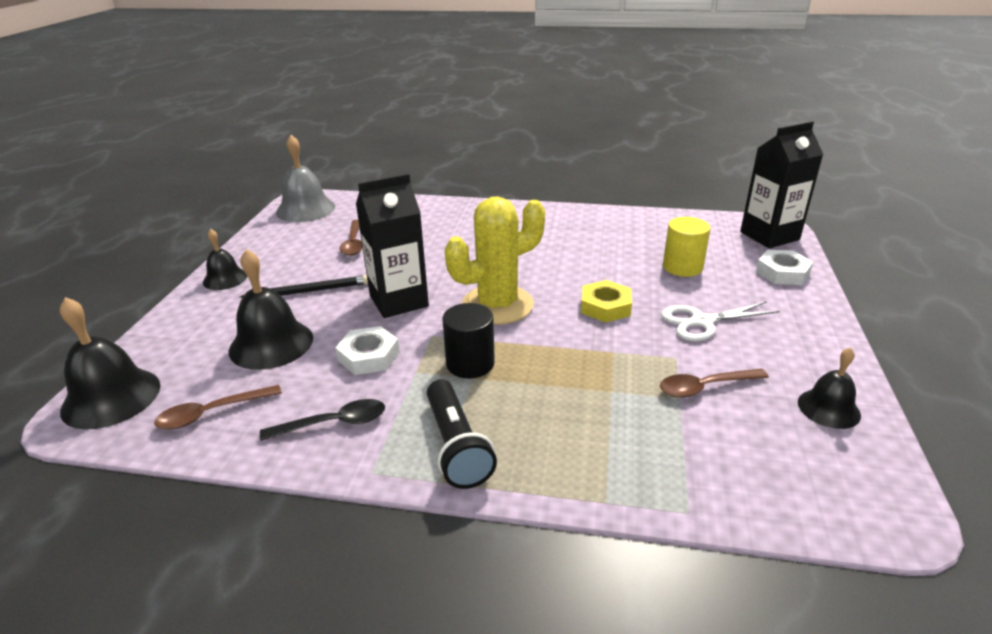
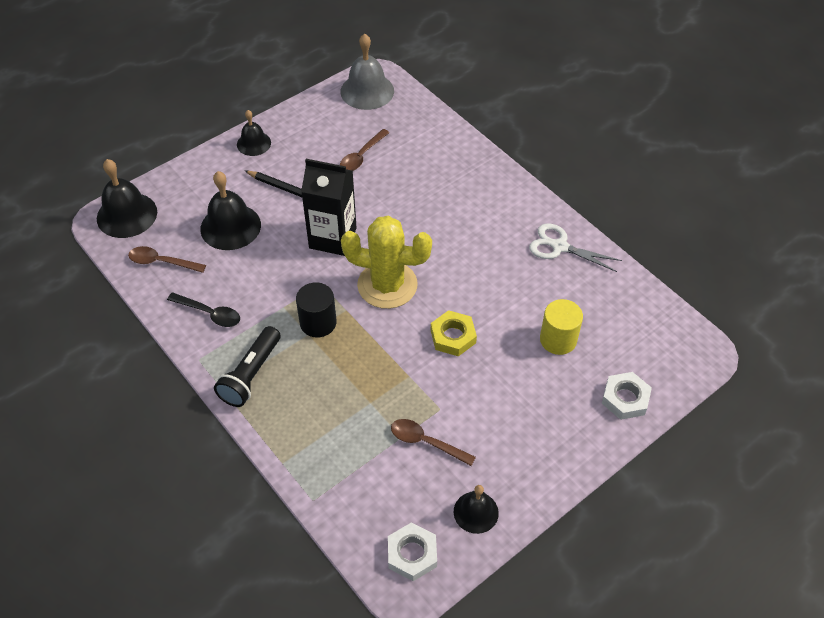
camera: 40 degrees right, 20 degrees up
white nut [335,326,400,375] -> white nut moved to [388,522,437,581]
white scissors [661,301,780,341] -> white scissors moved to [529,223,622,272]
black carton [740,121,824,248] -> none

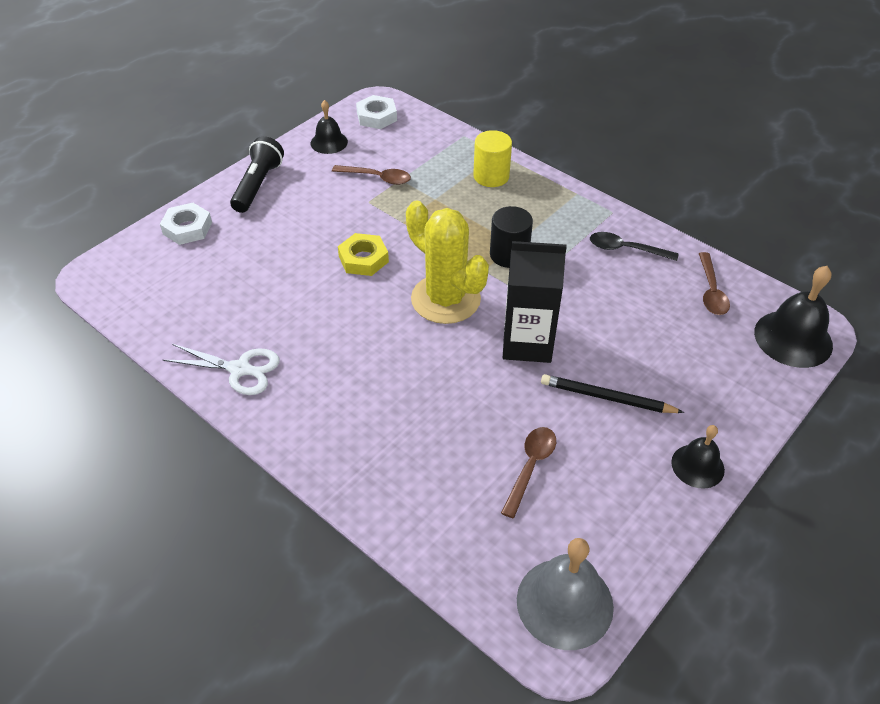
camera: 170 degrees right, 5 degrees down
brown spoon [128,246,206,273] -> brown spoon turned 90 degrees clockwise [699,252,730,315]
black bell [200,171,261,250] -> none
black flashlight [214,326,281,407] -> black flashlight moved to [230,136,284,213]
yellow cactus [341,216,432,309] -> yellow cactus turned 45 degrees clockwise [406,200,489,324]
yellow cylinder [540,299,583,355] -> yellow cylinder moved to [473,130,512,187]

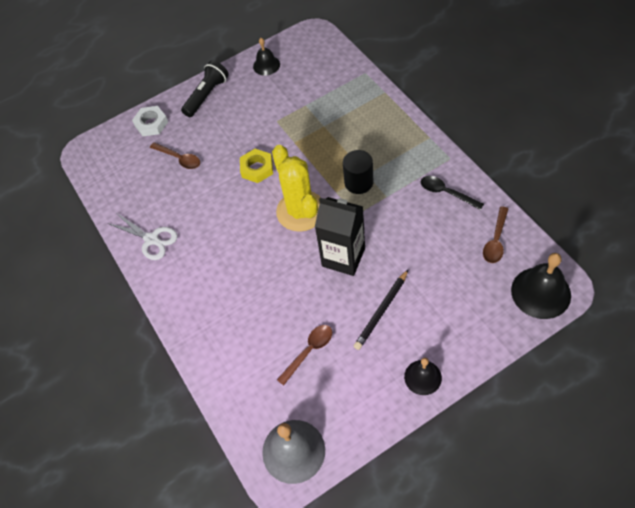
camera: 25 degrees right, 10 degrees up
brown spoon [332,165,411,185] -> brown spoon moved to [150,142,200,169]
white nut [356,95,397,129] -> none
yellow cylinder [473,130,512,187] -> none
black pencil [541,374,684,413] -> black pencil turned 90 degrees counterclockwise [354,270,408,350]

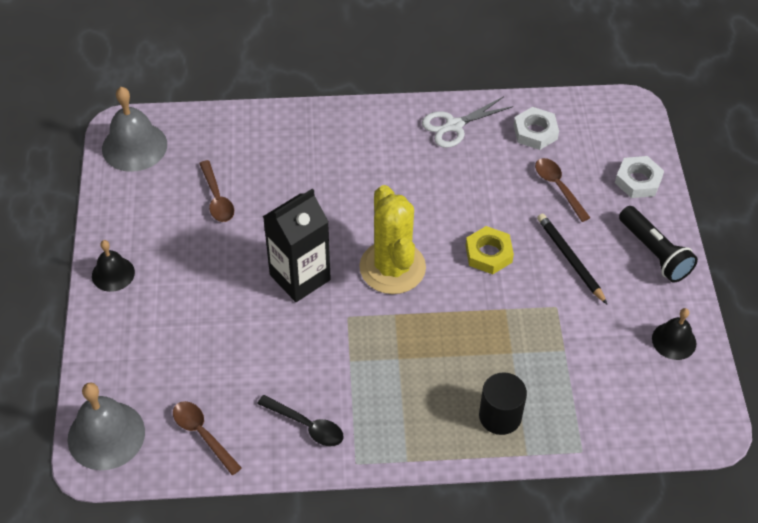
camera: 110 degrees right, 5 degrees down
brown spoon [150,142,200,169] -> brown spoon turned 90 degrees clockwise [535,158,590,222]
yellow cactus [272,145,321,232] -> yellow cactus turned 75 degrees clockwise [359,185,426,294]
black cylinder [343,150,373,194] -> black cylinder moved to [479,372,527,435]
black pencil [354,270,408,350] -> black pencil moved to [537,213,607,304]
black spoon [421,176,484,210] -> black spoon turned 60 degrees clockwise [257,395,343,447]
black bell [511,253,571,319] -> grey bell [67,382,145,470]
none -> white nut [513,107,559,150]

